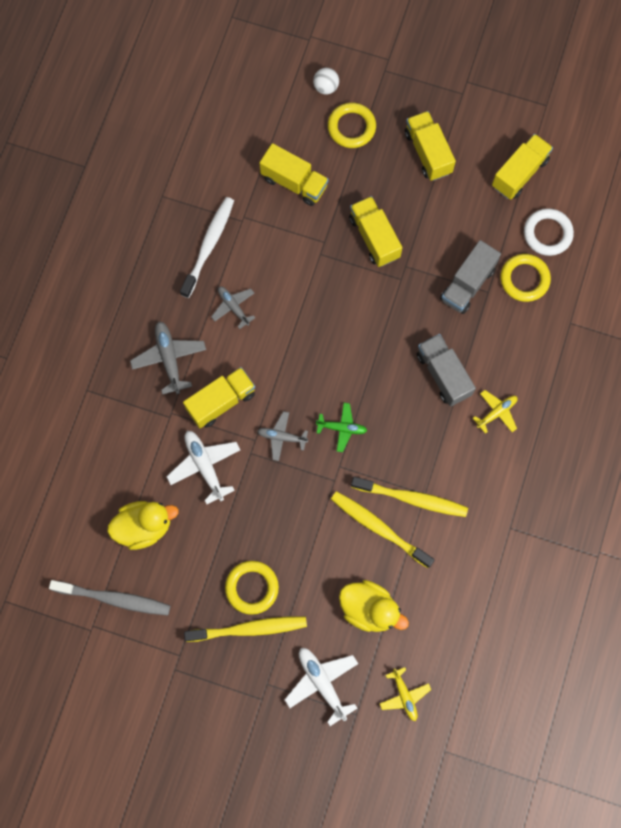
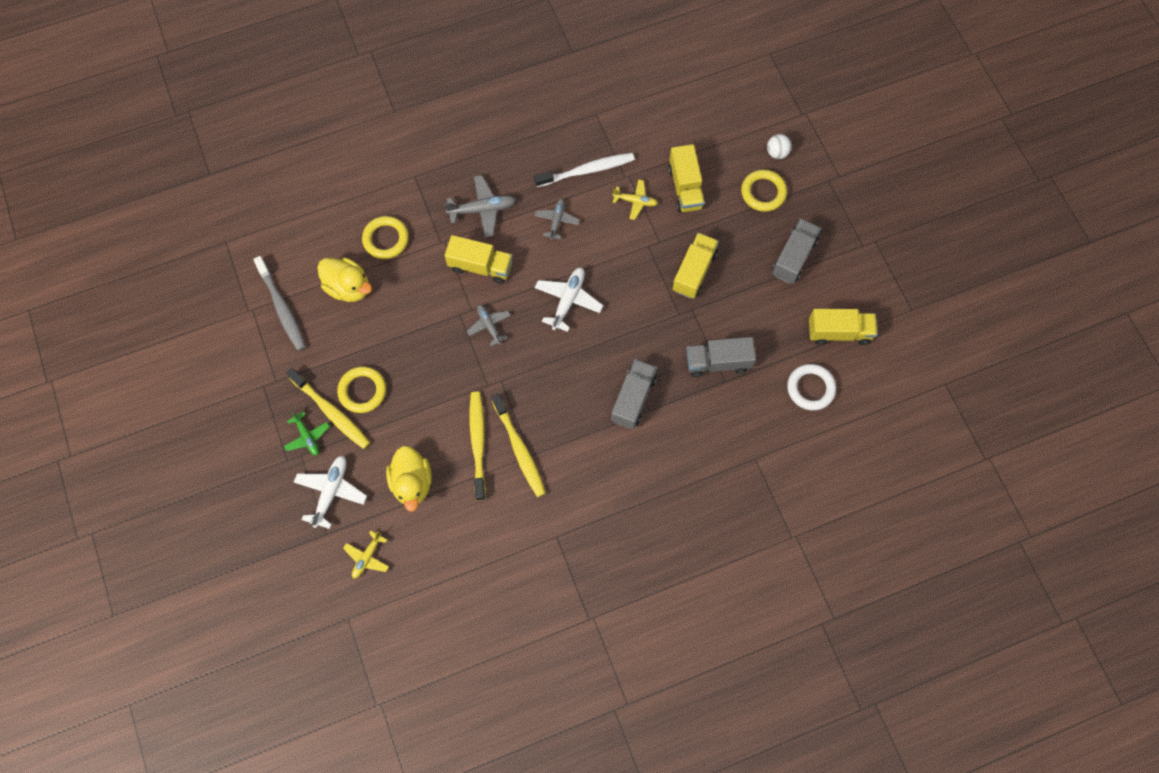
camera: 50 degrees right, 5 degrees down
grey plane [130,321,206,395] -> grey plane turned 45 degrees clockwise [444,175,516,238]
white plane [166,431,240,504] -> white plane moved to [535,267,603,332]
green plane [316,403,367,452] -> green plane moved to [284,411,330,455]
yellow truck [405,111,456,181] -> grey truck [772,219,821,284]
yellow plane [473,390,517,434] -> yellow plane moved to [612,179,658,220]
yellow ring [500,254,551,302] -> yellow ring moved to [362,216,409,259]

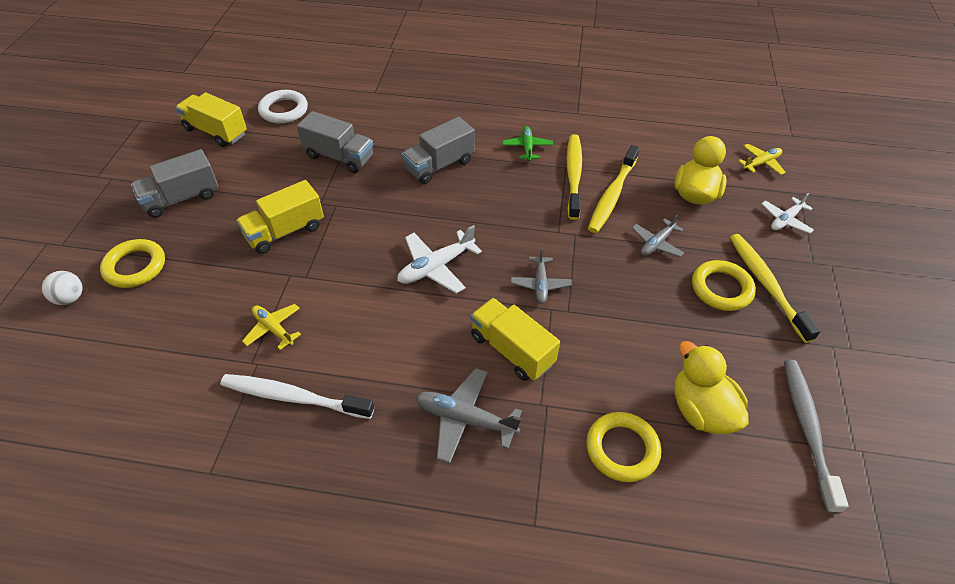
camera: 150 degrees left, 20 degrees down
green plane [284,411,330,455] -> green plane moved to [502,126,553,161]
white plane [294,456,367,529] -> white plane [762,193,814,234], size x0.66
grey plane [534,199,580,240] -> grey plane moved to [632,214,684,257]
yellow truck [668,144,705,212] -> none

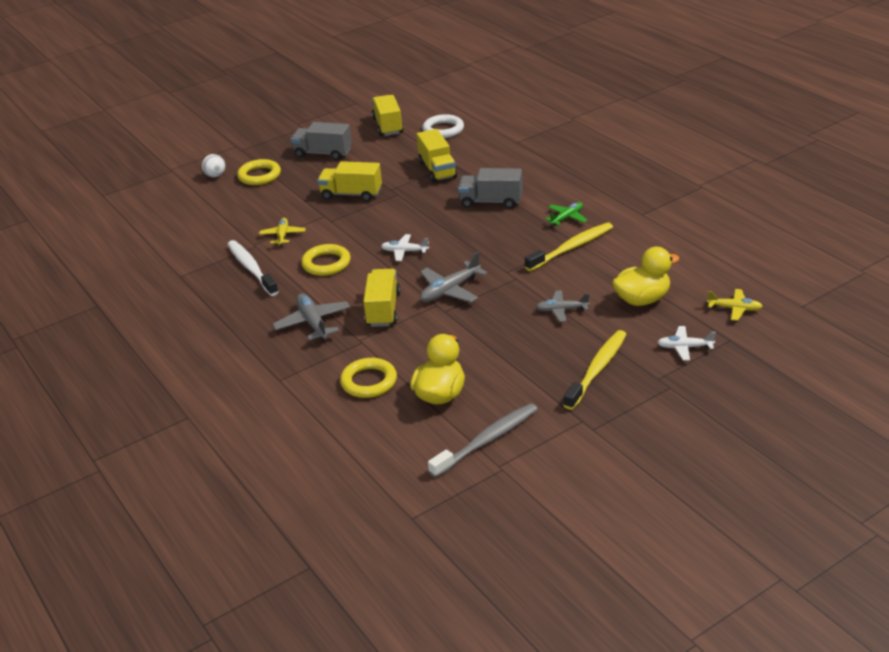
camera: 50 degrees right, 15 degrees down
grey truck [297,111,373,173] -> yellow truck [417,129,457,183]
white plane [397,225,482,294] -> white plane [381,234,429,261], size x0.66
grey plane [511,247,572,304] -> grey plane [420,252,488,302], size x1.52
yellow toothbrush [588,145,640,233] -> none
yellow ring [692,260,756,311] -> yellow ring moved to [301,244,351,276]

